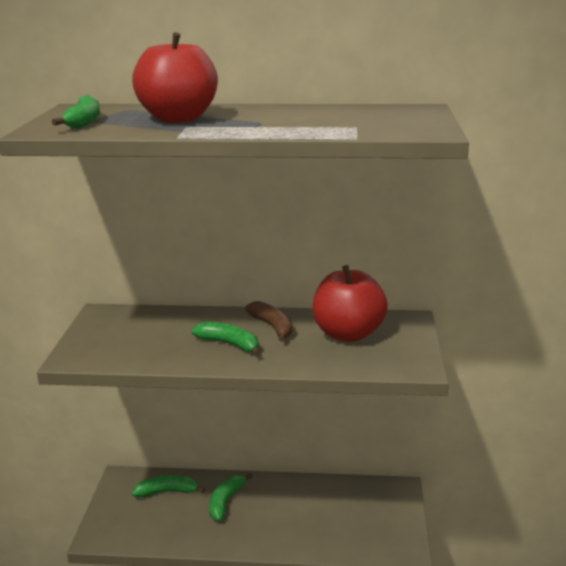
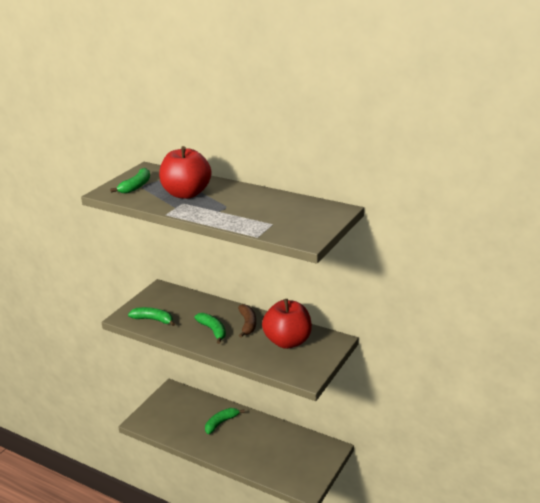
camera: 25 degrees right, 5 degrees up
green banana [131,475,205,497] -> green banana moved to [128,307,175,326]

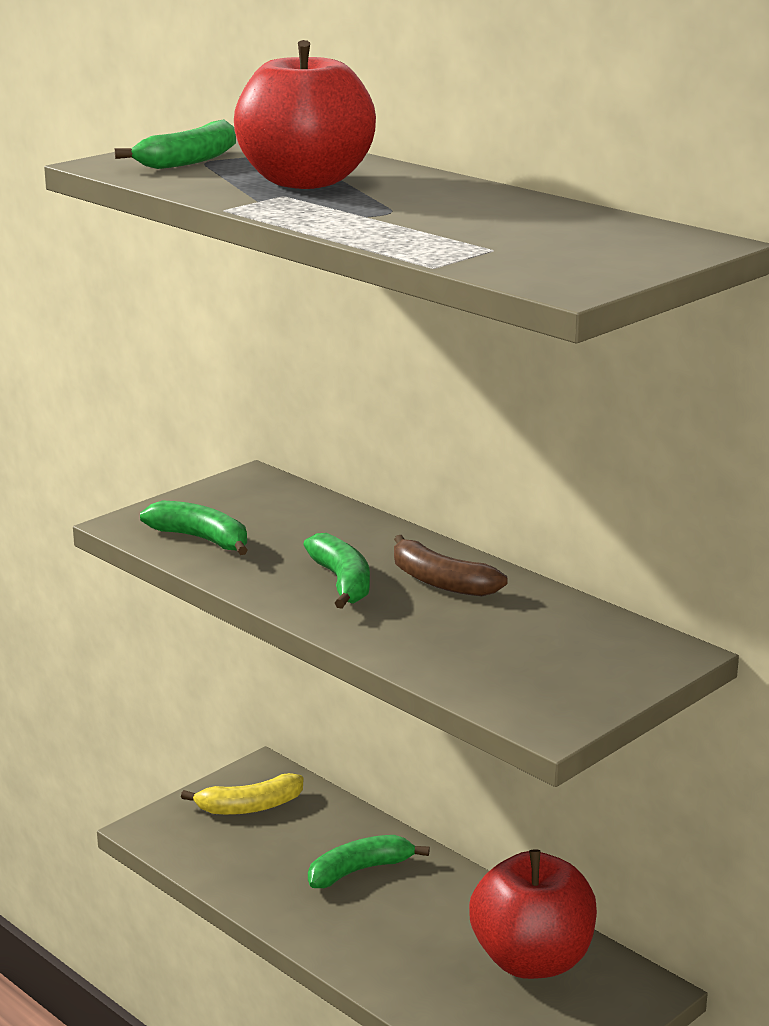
camera: 15 degrees right, 5 degrees down
brown banana [238,304,256,338] -> brown banana turned 120 degrees clockwise [394,535,508,596]
red apple [262,299,312,349] -> red apple moved to [469,849,597,979]
none -> yellow banana [181,773,303,815]

